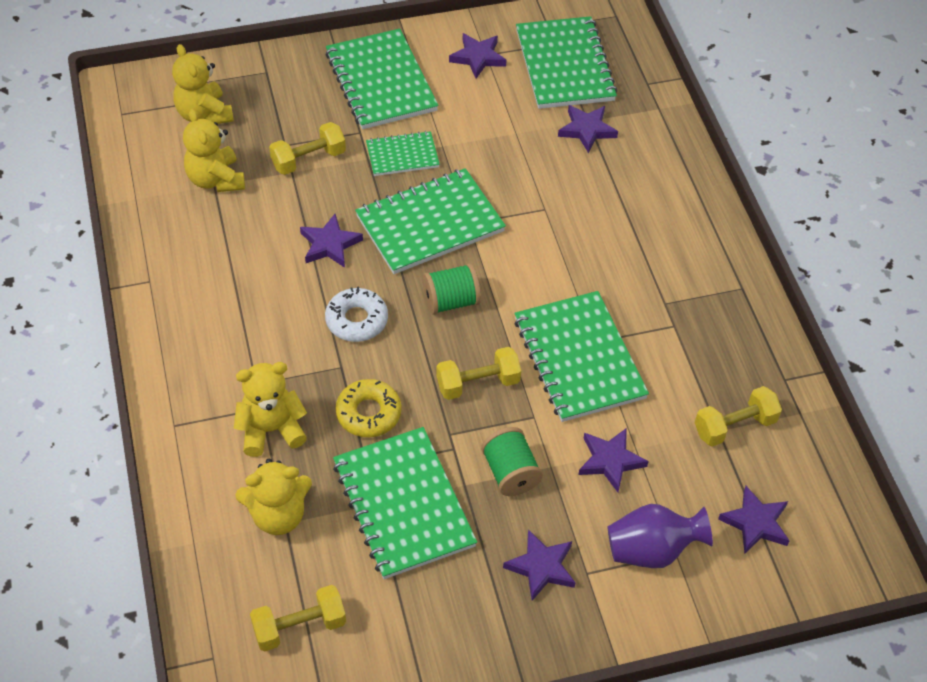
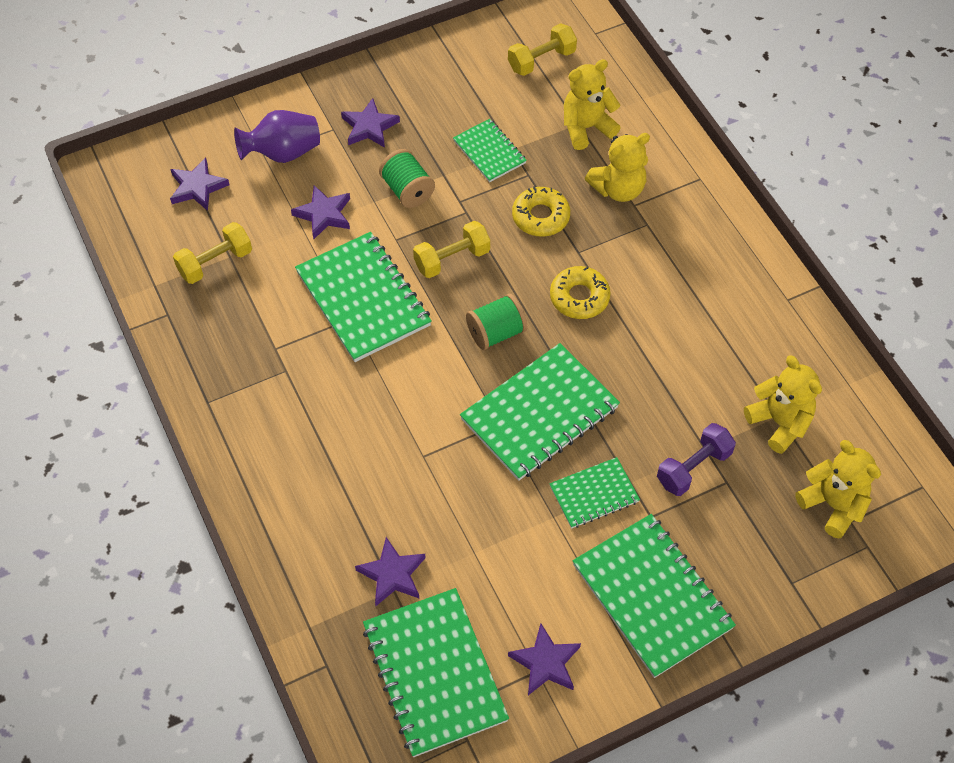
camera: 170 degrees right, 5 degrees up
yellow dumbbell [269,122,346,175] -> purple dumbbell [657,423,736,496]
purple star [300,214,363,268] -> none
white donut [325,287,388,342] -> yellow donut [550,266,611,319]
green notebook [333,427,477,579] -> green notebook [453,119,527,182], size x0.55

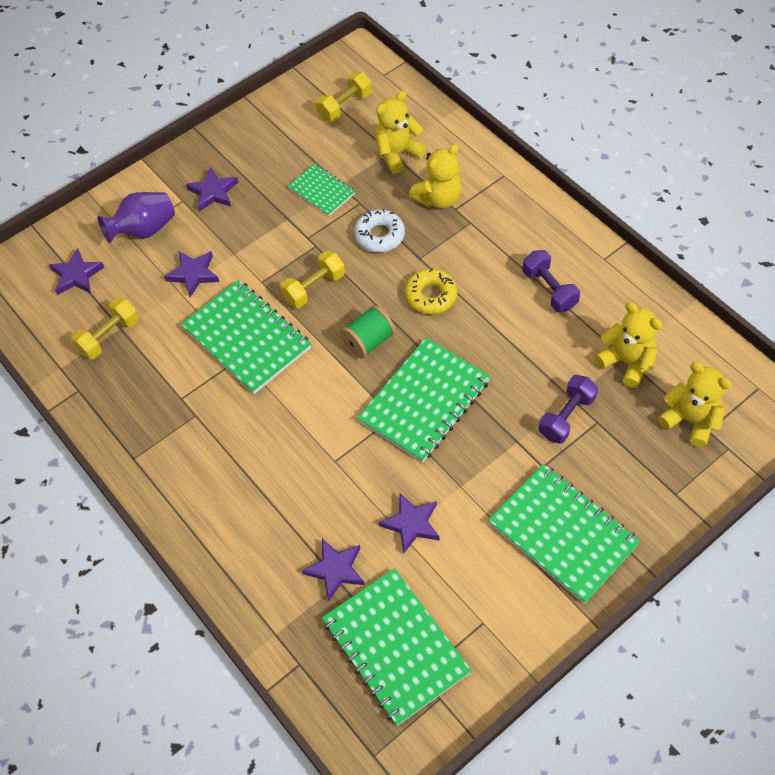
camera: 10 degrees left, 0 degrees up
green spool [379,149,435,208] -> none
purple star [508,623,581,695] -> purple star moved to [379,493,440,554]
yellow donut [512,186,570,237] -> white donut [354,209,405,253]
green notebook [549,457,640,528] -> none
none -> purple dumbbell [522,250,580,312]

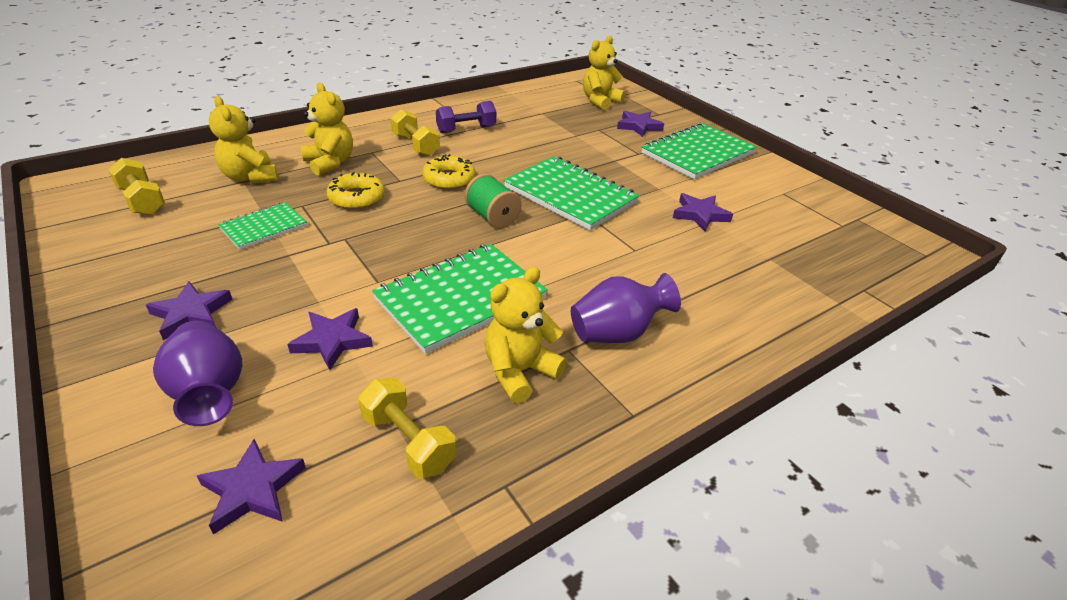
camera: 90 degrees left, 20 degrees down
yellow dumbbell [280,251,345,308] -> yellow dumbbell moved to [391,109,440,156]
purple star [302,539,365,601] -> purple star moved to [617,111,664,137]
green notebook [322,568,472,726] -> none
white donut [354,209,405,253] -> yellow donut [327,172,385,209]
purple dumbbell [538,375,598,444] -> none
yellow teddy bear [595,302,663,388] -> yellow teddy bear moved to [484,267,567,403]
none -> purple vase [571,273,681,343]

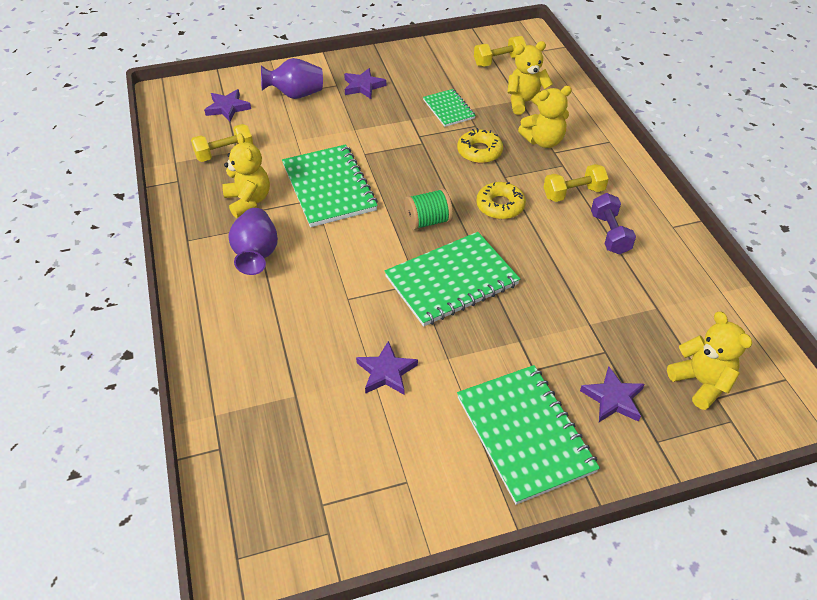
camera: 110 degrees right, 10 degrees up
purple star [287,308,373,370] -> none

